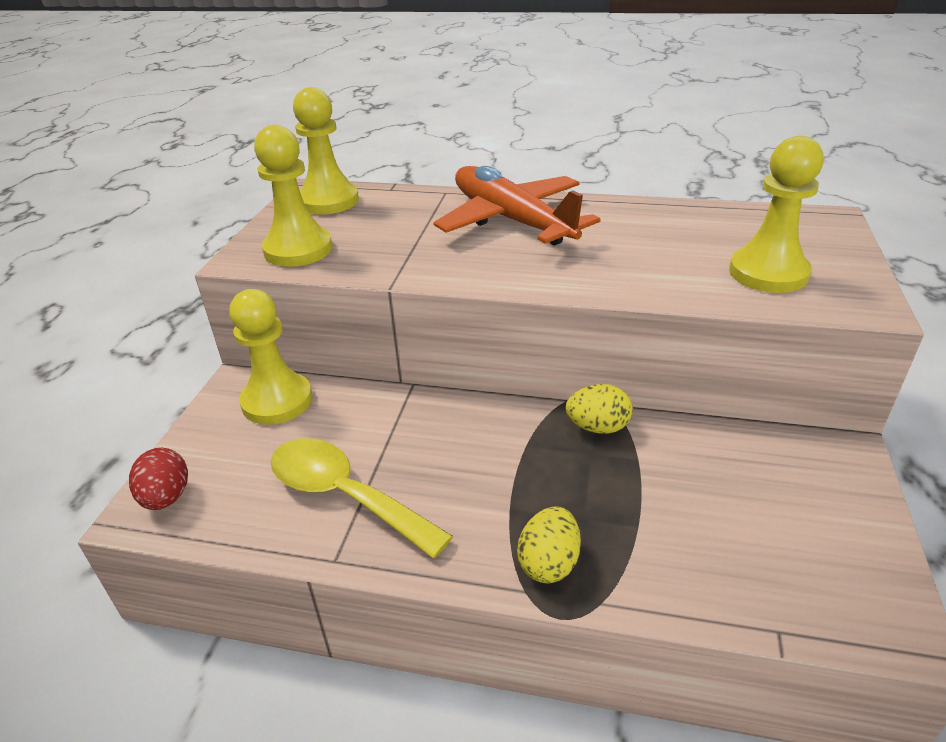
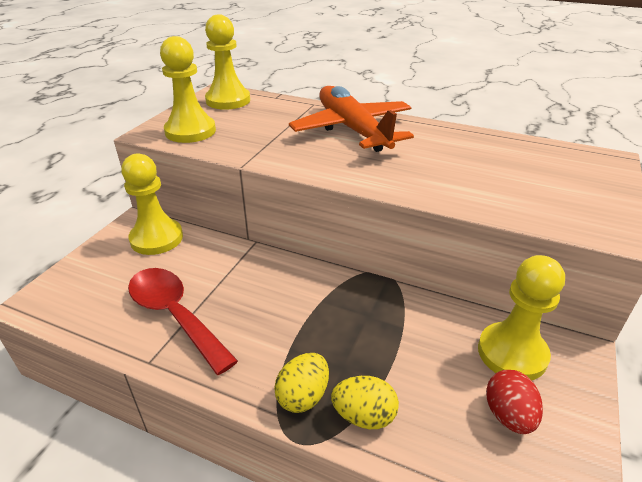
camera: 10 degrees right, 0 degrees up
red egg [129,448,188,510] -> red egg moved to [486,370,543,434]
yellow spoon [271,438,453,558] -> red spoon [128,268,238,375]
yellow egg [566,384,633,434] -> yellow egg moved to [331,376,399,429]
yellow pawn [729,136,824,293] -> yellow pawn moved to [478,255,565,380]

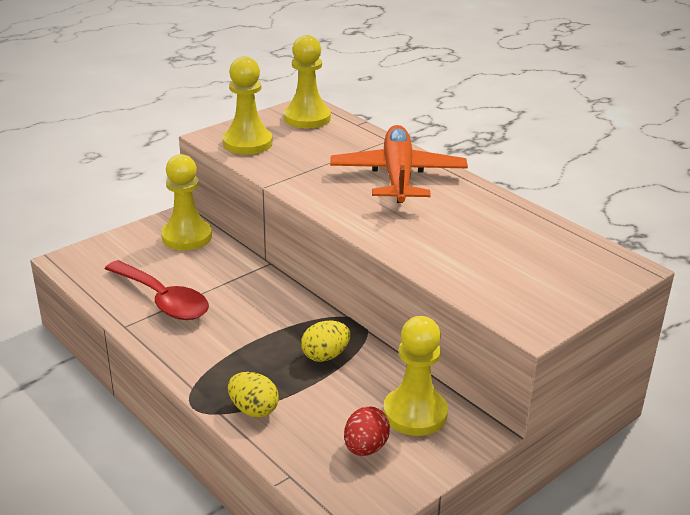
camera: 25 degrees right, 5 degrees down
red spoon [128,268,238,375] -> red spoon turned 150 degrees clockwise [105,260,209,320]
yellow egg [274,353,329,413] -> yellow egg moved to [301,321,350,362]

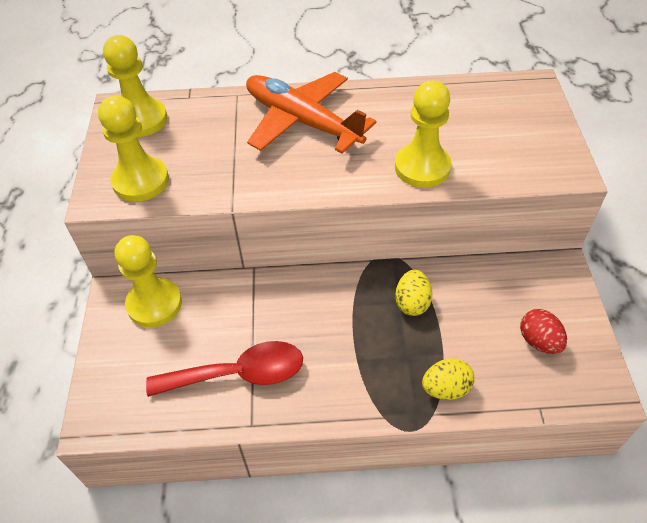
camera: 50 degrees left, 20 degrees up
yellow pawn [383,316,448,436] -> yellow pawn moved to [395,80,452,188]

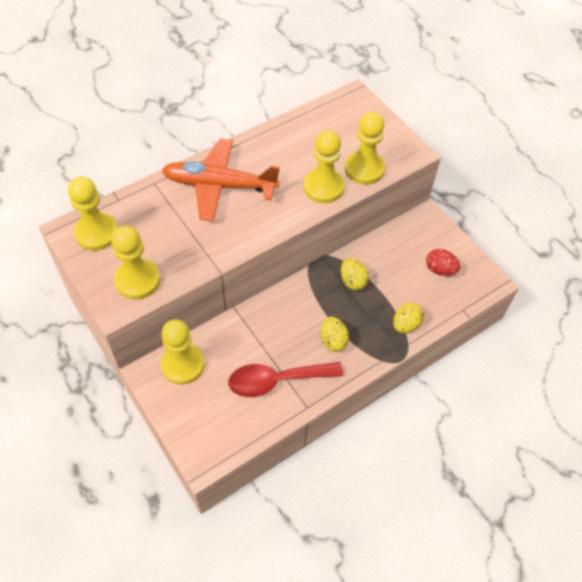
camera: 35 degrees left, 5 degrees up
red spoon [146,341,303,397] -> red spoon turned 150 degrees counterclockwise [228,362,343,397]
none -> yellow egg [321,317,349,352]
none -> yellow pawn [345,112,385,185]

